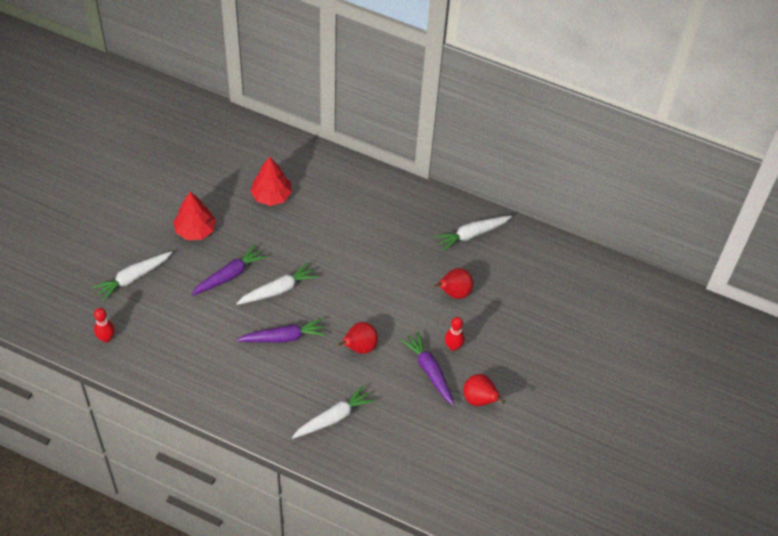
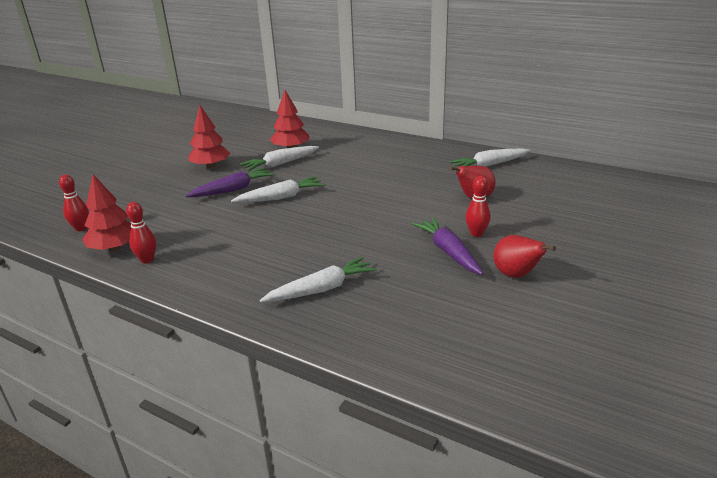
camera: 10 degrees right, 25 degrees down
white carrot [92,251,172,301] -> white carrot moved to [240,146,319,171]
purple carrot [237,318,326,343] -> none
red pear [337,322,378,354] -> none
none -> red tree [82,174,131,251]
none -> red bowling pin [126,202,156,264]

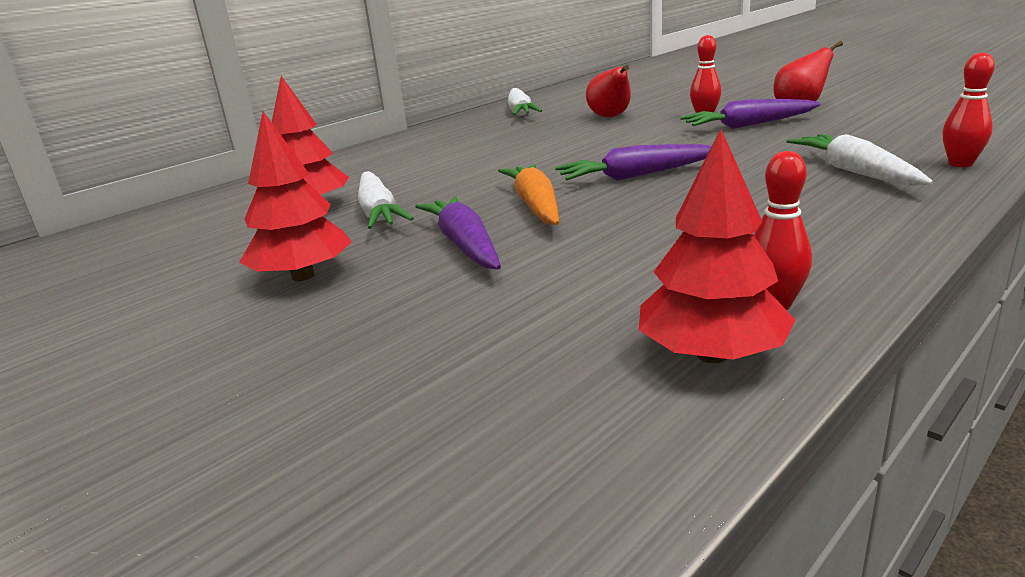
camera: 75 degrees left, 5 degrees down
red bowling pin [59,175,89,231] -> red bowling pin moved to [942,52,995,167]
white carrot [231,176,324,203] -> orange carrot [498,164,559,225]
none -> purple carrot [555,144,712,181]

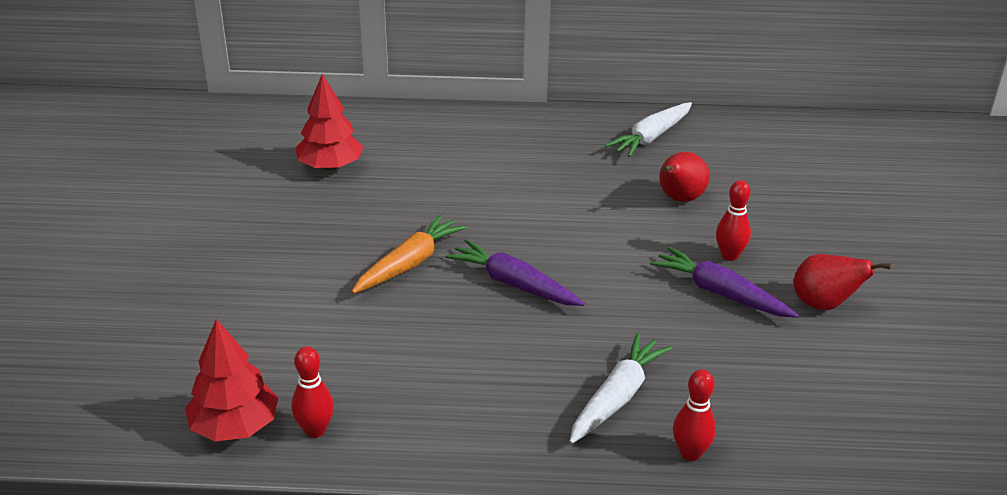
camera: 45 degrees right, 10 degrees up
red tree [239,112,352,281] -> none
white carrot [358,171,414,229] -> none
purple carrot [415,196,501,269] -> none

